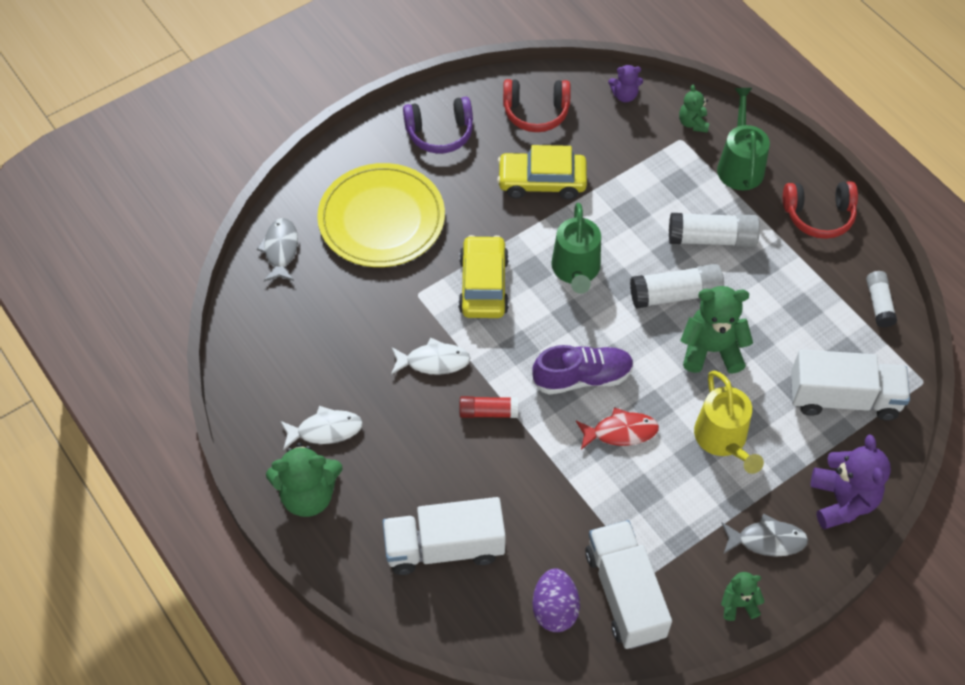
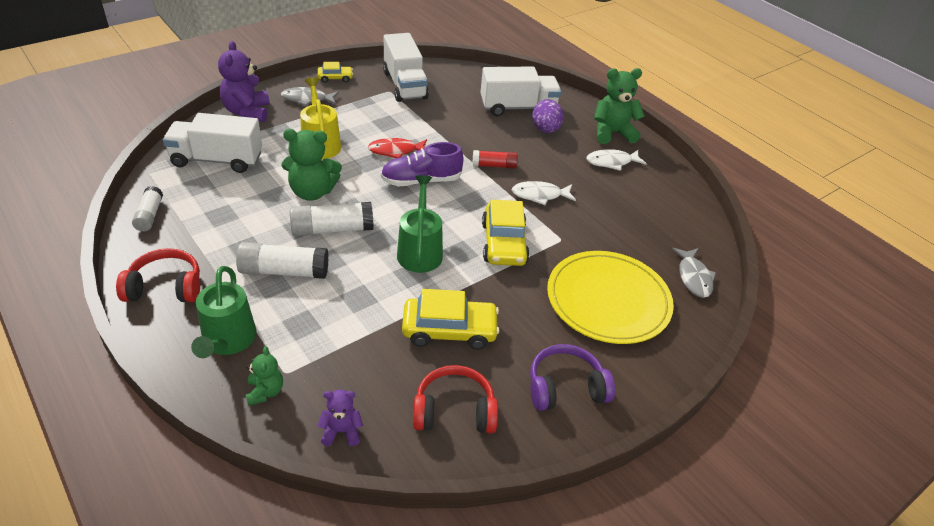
camera: 175 degrees right, 15 degrees down
purple egg [532,569,580,632] -> purple egg moved to [532,99,564,133]
green teddy bear [721,572,765,621] -> yellow car [317,62,353,83]

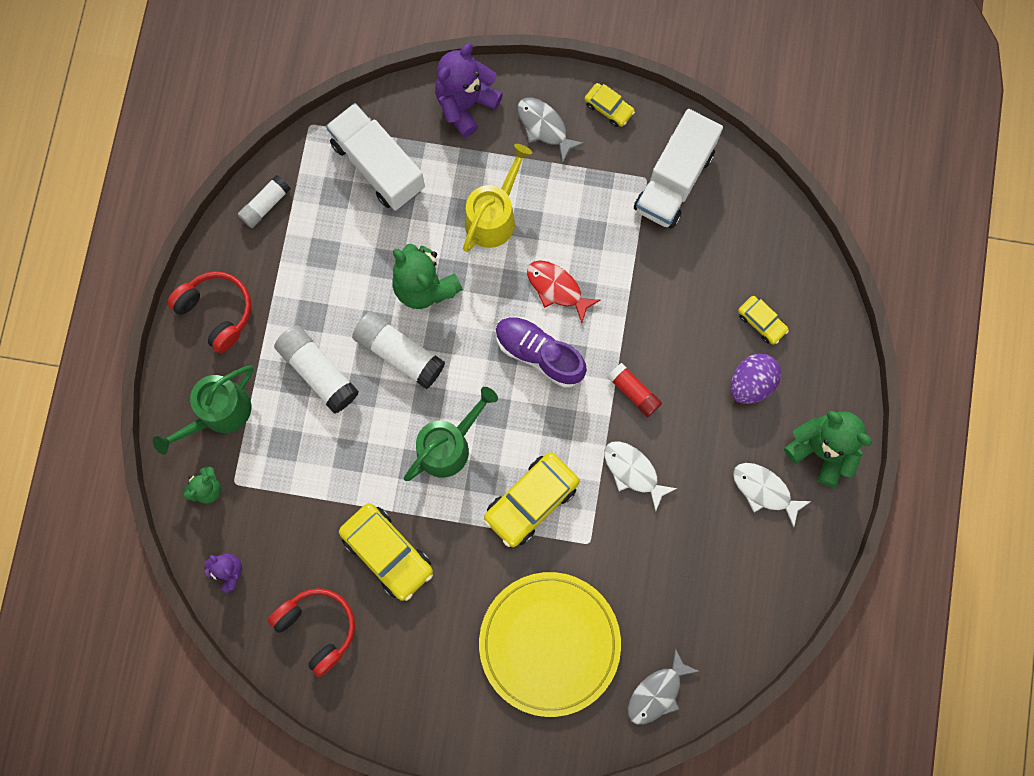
camera: 50 degrees right, 35 degrees up
white truck [480,67,561,117] -> yellow car [738,296,789,344]
purple headphones [530,344,615,411] -> none

